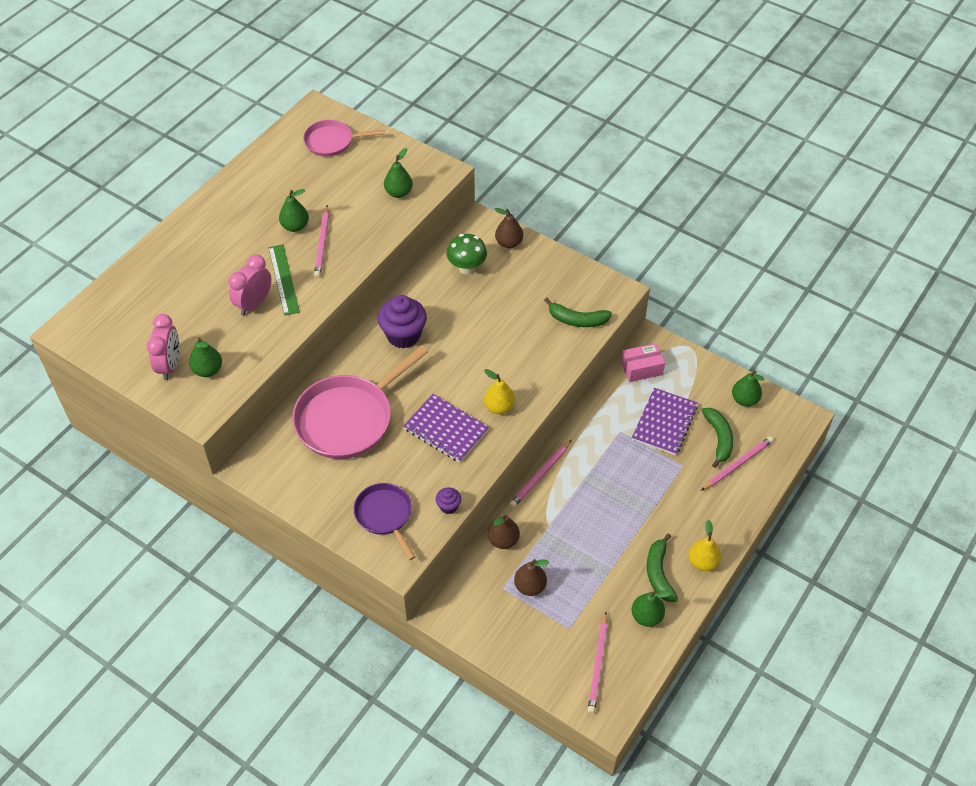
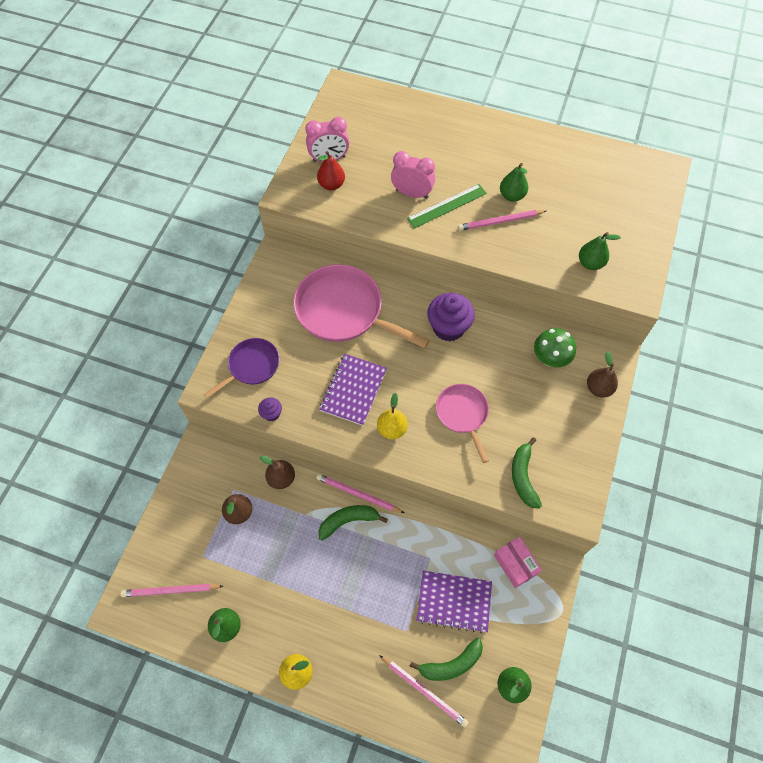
camera: 75 degrees right, 10 degrees up
green pear [189,337,222,377] -> red pear [317,151,345,190]
pink pan [303,120,384,156] -> pink pan moved to [436,384,489,463]
green banana [647,533,678,602] -> green banana moved to [318,505,388,541]

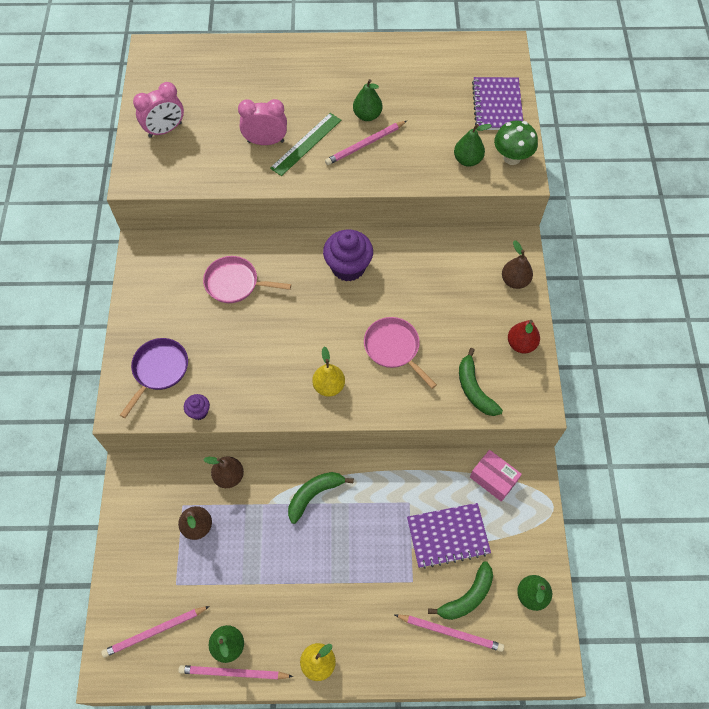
camera: 20 degrees left, 0 degrees up
pink pan [293,264,430,348] -> pink pan [203,256,291,303], size x0.56
pink pencil [316,474,404,513] -> pink pencil moved to [178,665,293,680]
red pear [317,151,345,190] -> red pear moved to [508,320,540,353]
purple notebook [319,354,387,426] -> purple notebook moved to [472,77,523,130]
green mushroom [534,328,576,367] -> green mushroom moved to [494,120,538,165]

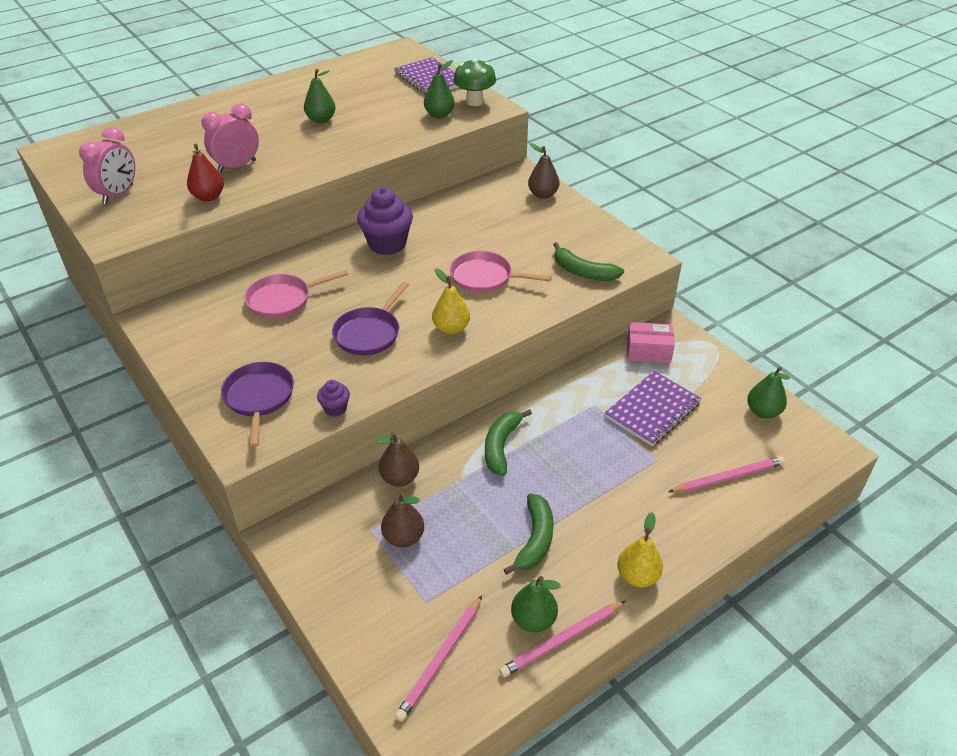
camera: 35 degrees left, 20 degrees down
green ruler [270,113,341,176] -> none
pink pencil [325,121,407,165] -> none
green banana [428,561,493,620] -> green banana moved to [503,493,554,575]
red pear [508,320,540,353] -> red pear moved to [187,144,224,201]
none -> purple pan [332,282,409,355]

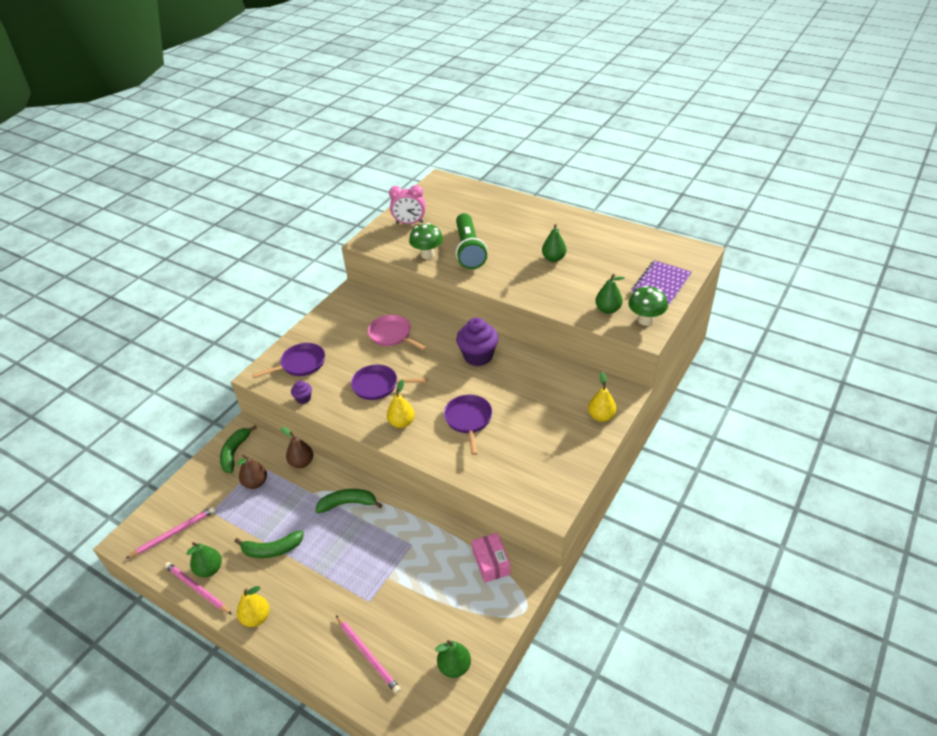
camera: 70 degrees right, 0 degrees up
red pear [187,144,224,201] -> green mushroom [409,223,443,259]
pink clock [202,103,259,172] -> green flashlight [456,213,487,269]
pink pencil [395,596,482,722] -> pink pencil turned 135 degrees clockwise [125,507,216,559]
pink pan [450,251,552,293] -> purple pan [444,395,493,455]
brown pear [528,143,560,199] -> yellow pear [588,372,617,422]
green banana [553,242,624,281] -> green banana moved to [220,425,257,473]
purple notebook [605,371,702,446] -> none

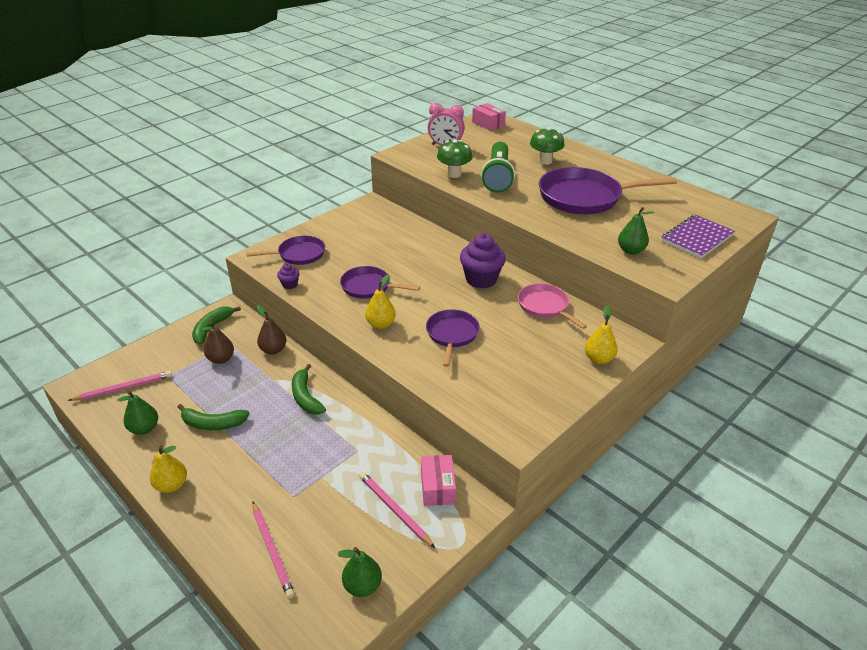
camera: 10 degrees right, 5 degrees down
pink pencil [164,562,232,615] -> pink pencil moved to [359,472,435,548]
green banana [315,489,382,513] -> green banana turned 120 degrees counterclockwise [292,364,326,415]
pink pan [368,315,426,350] -> pink pan moved to [518,283,587,329]
green pear [542,224,566,262] -> purple pan [539,167,677,214]
green mushroom [628,285,668,326] -> green mushroom moved to [530,127,564,165]
none -> pink box [472,103,506,131]

